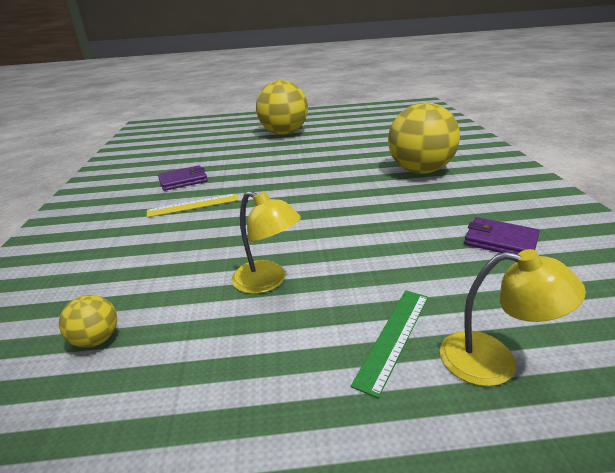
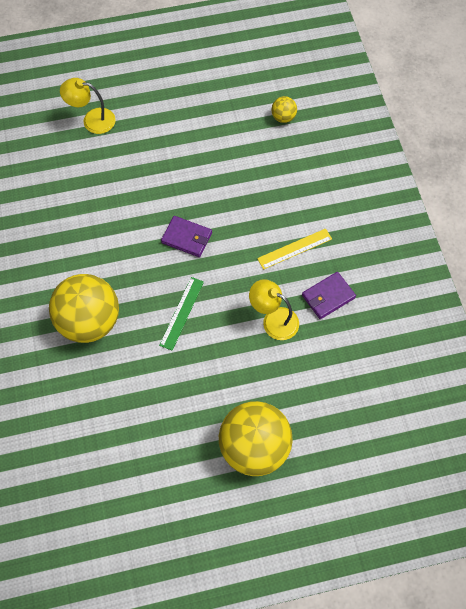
camera: 170 degrees right, 35 degrees up
yellow lamp [231,191,301,294] -> yellow lamp moved to [249,279,299,340]
green ruler [351,290,428,398] -> green ruler moved to [159,277,204,351]
purple wallet [464,217,540,254] -> purple wallet moved to [161,216,212,257]

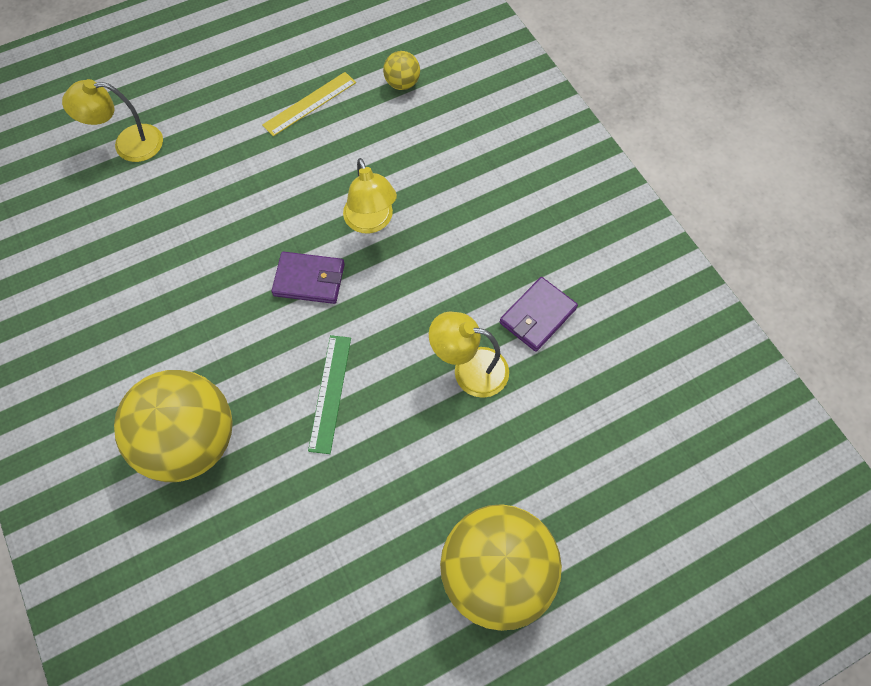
camera: 15 degrees left, 0 degrees up
yellow ruler [257,228,332,270] -> yellow ruler moved to [262,72,356,136]
none -> yellow lamp [343,158,397,234]

